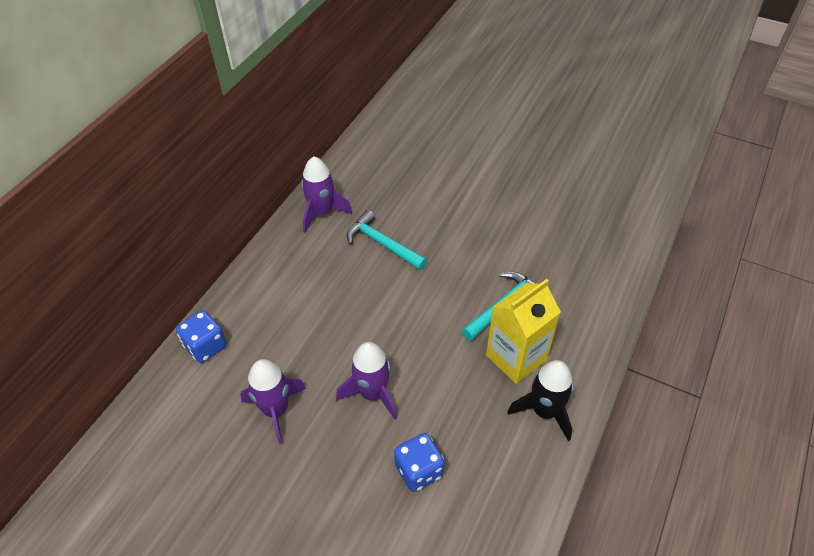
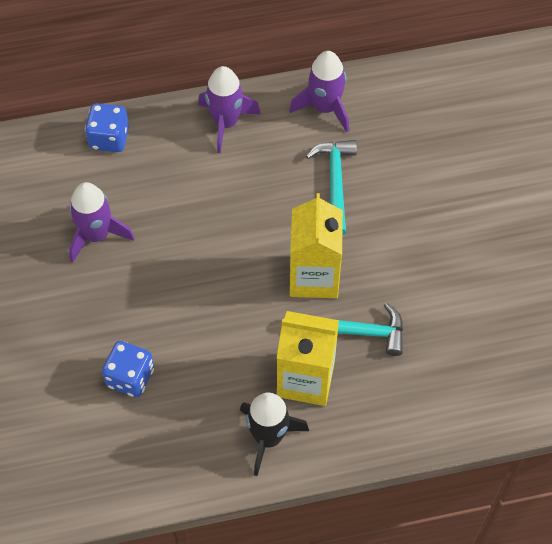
camera: 50 degrees right, 10 degrees up
purple rocket [336,342,397,420] -> purple rocket moved to [198,66,261,153]
none -> yellow carton [290,193,343,298]

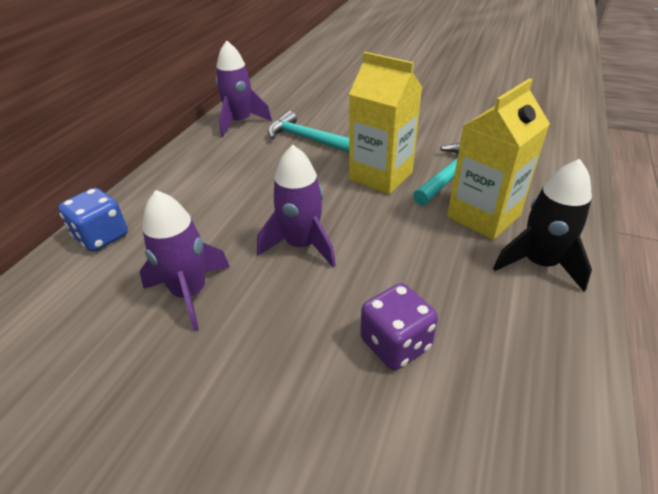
camera: 55 degrees left, 20 degrees down
blue dice [102,341,154,397] -> purple dice [361,283,438,370]
purple rocket [198,66,261,153] -> purple rocket moved to [257,145,336,267]

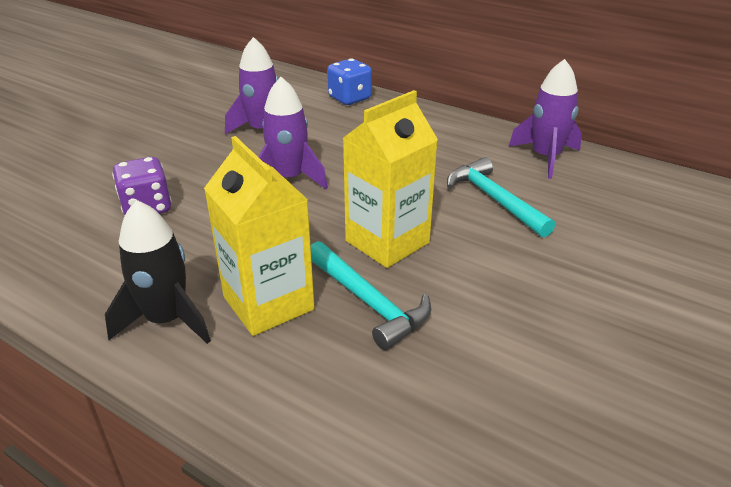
camera: 100 degrees right, 5 degrees down
turquoise hammer [268,111,349,153] -> turquoise hammer turned 75 degrees counterclockwise [447,157,555,238]

